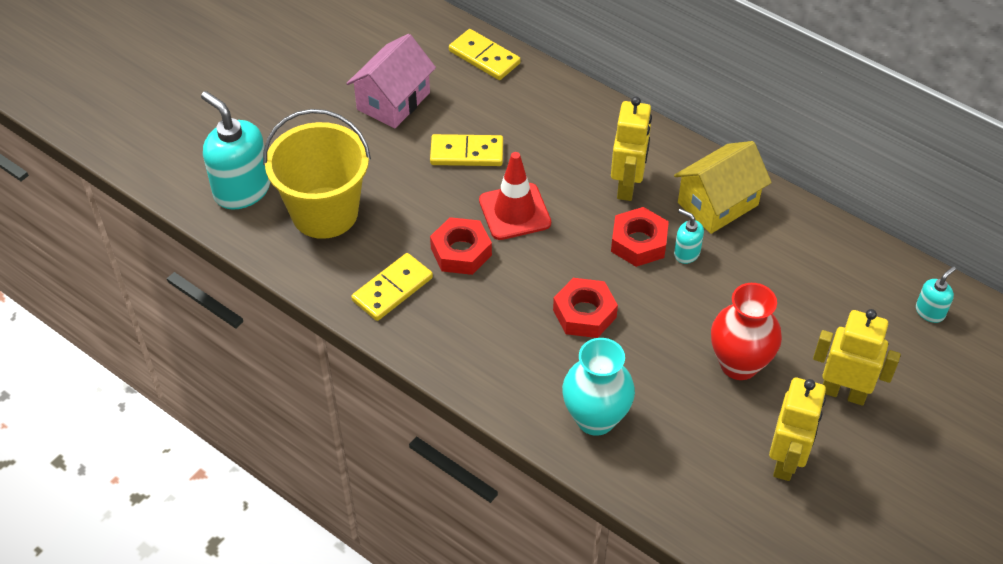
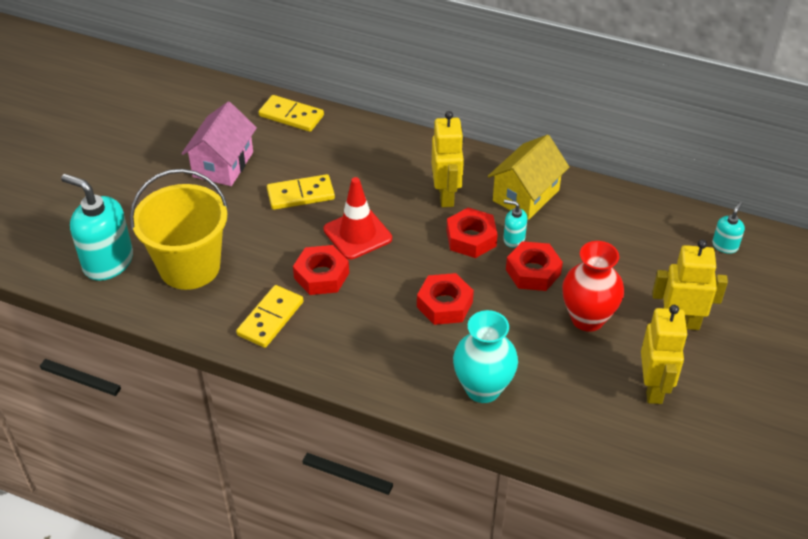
camera: 15 degrees left, 5 degrees down
none -> red nut [506,241,563,291]

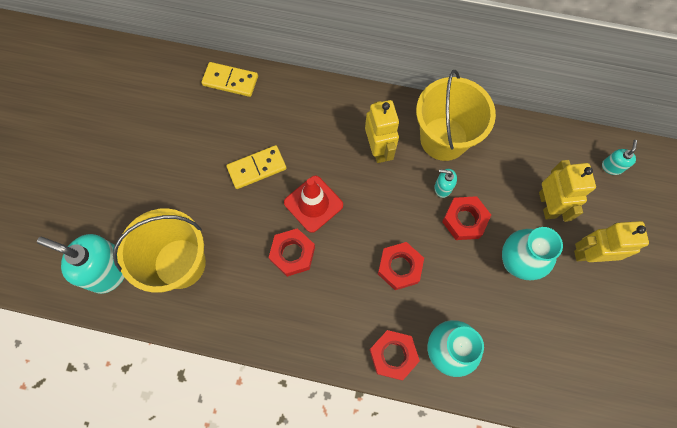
camera: 10 degrees left, 25 degrees up
pink house [181,102,257,186] -> none
yellow domino [236,285,303,348] -> none
red nut [447,208,498,258] -> red nut moved to [369,330,420,380]
yellow house [488,135,569,220] -> yellow bucket [416,70,496,161]
red vase [562,241,624,332] -> turquoise vase [502,227,563,280]
yellow robot [641,305,688,404] -> yellow robot moved to [539,160,596,222]

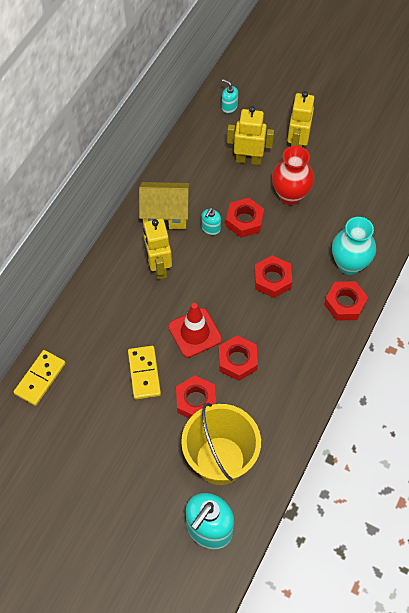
camera: 75 degrees left, 10 degrees down
yellow robot [365,100,399,163] -> yellow robot turned 105 degrees counterclockwise [143,219,172,279]
yellow bucket [416,70,496,161] -> yellow house [139,182,190,230]
turquoise vase [502,227,563,280] -> red vase [272,146,314,205]
none -> red nut [176,375,216,419]

